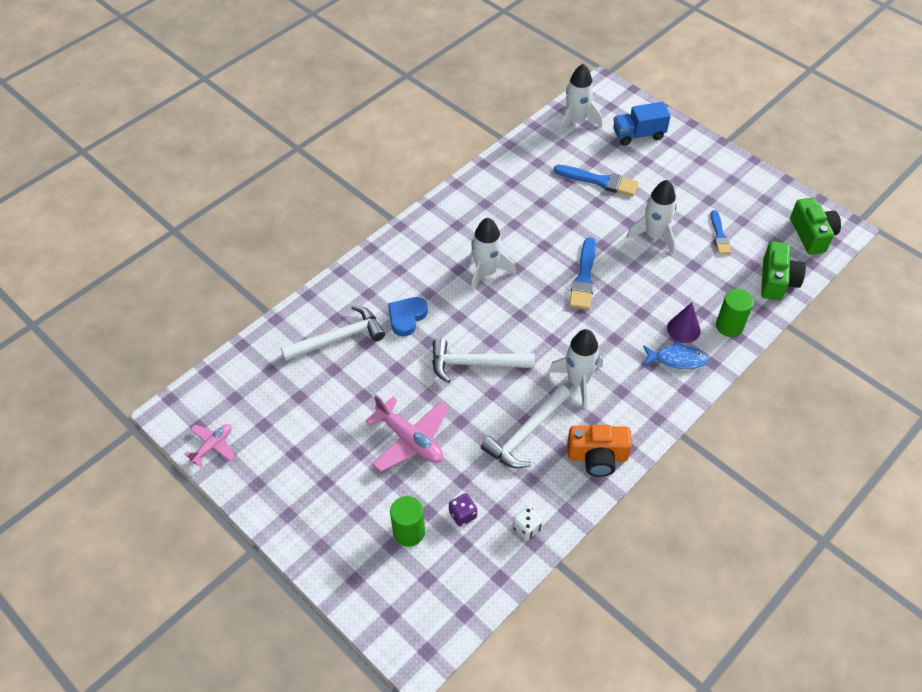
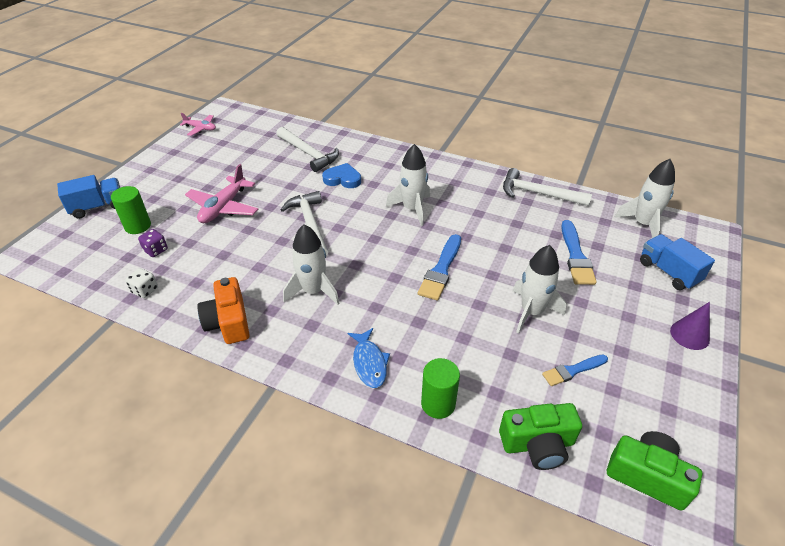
camera: 70 degrees right, 10 degrees down
white hammer [481,385,571,468] -> white hammer moved to [503,168,592,206]
blue brush [569,237,596,310] -> blue brush turned 60 degrees counterclockwise [418,234,461,301]
purple cone [667,302,701,343] -> purple cone moved to [670,302,710,350]
green camera [790,198,841,254] -> green camera turned 120 degrees counterclockwise [607,431,702,511]
none -> blue truck [57,175,120,219]

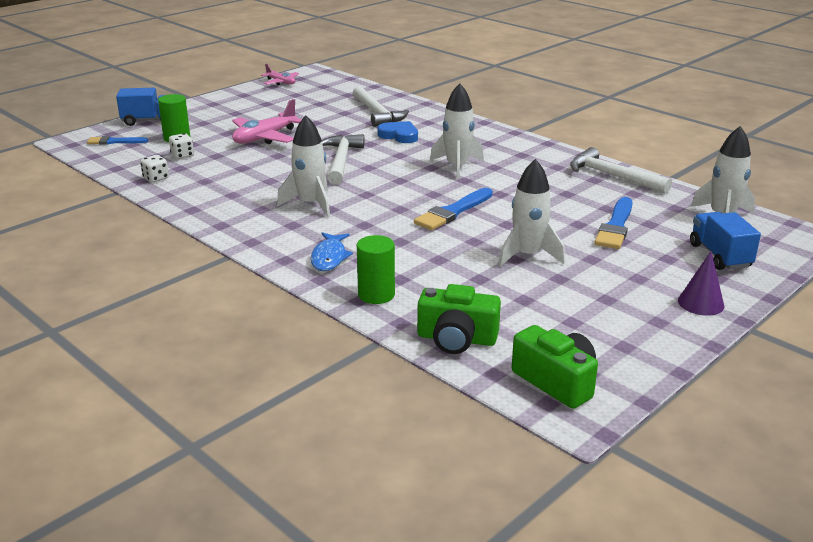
camera: 20 degrees right, 15 degrees down
purple dice [138,229,168,257] -> white dice [169,133,194,159]
orange camera [197,277,250,344] -> none
blue brush [542,355,608,386] -> blue brush moved to [87,136,148,145]

